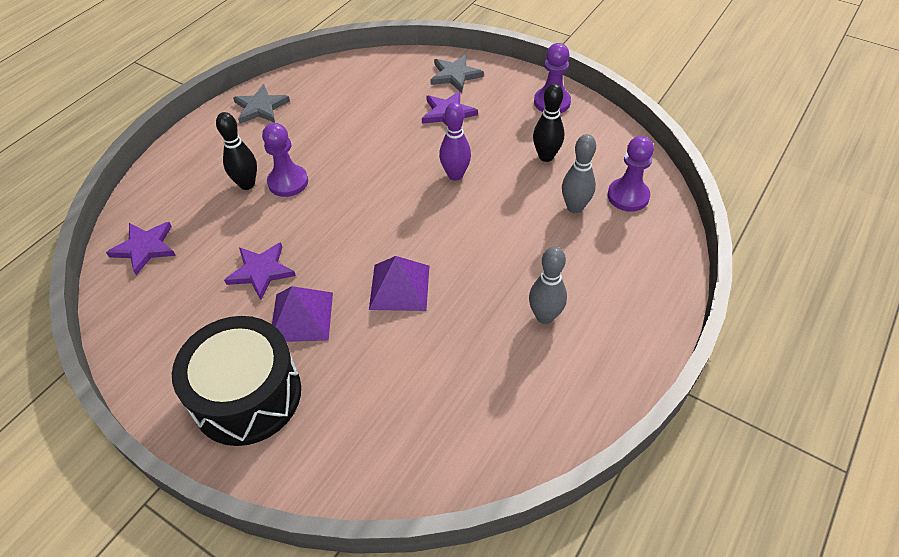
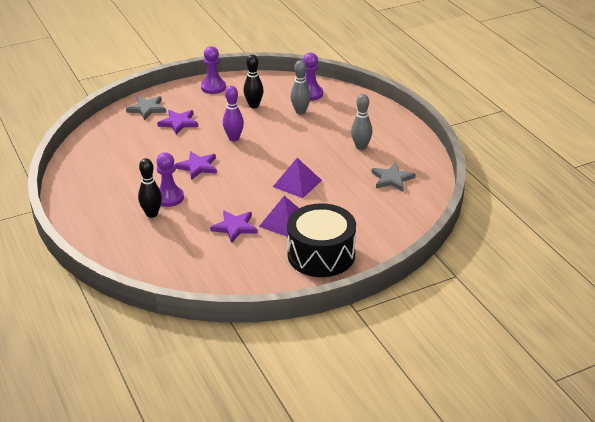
camera: 60 degrees left, 15 degrees down
purple star [106,222,176,275] -> purple star moved to [175,151,217,180]
grey star [233,84,290,124] -> grey star moved to [371,162,415,191]

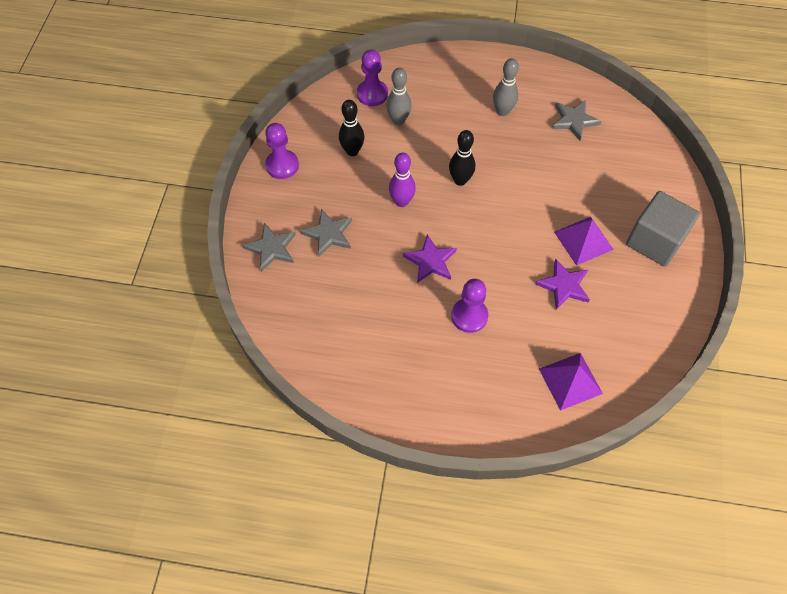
camera: 55 degrees left, 25 degrees up
black bowling pin [138,158,162,218] -> black bowling pin moved to [449,130,475,186]
purple star [157,110,198,135] -> grey star [300,209,352,257]
purple pyramid [273,158,322,198] -> purple pyramid moved to [539,353,603,411]
black drum [287,203,356,277] -> grey cube [626,191,700,267]

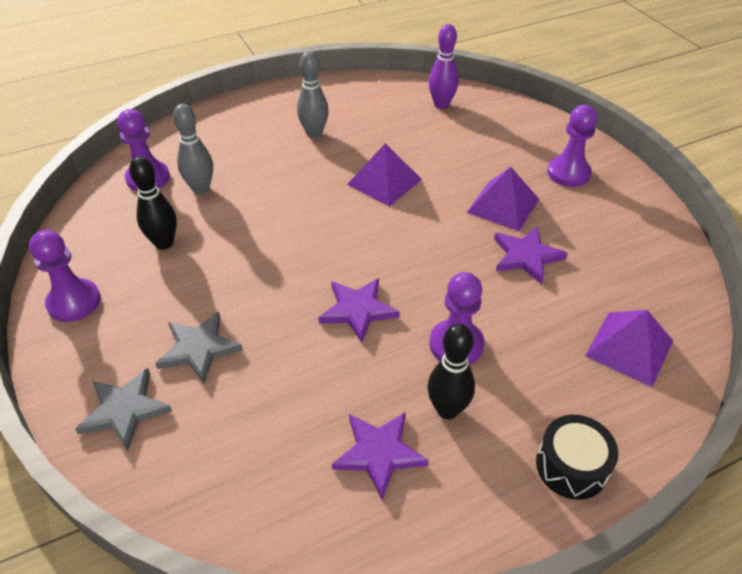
camera: 35 degrees left, 15 degrees down
purple bowling pin [389,153,416,207] -> purple bowling pin moved to [429,24,459,109]
black bowling pin [449,130,475,186] -> black bowling pin moved to [427,324,475,420]
grey star [552,100,601,141] -> none
grey cube [626,191,700,267] -> purple pawn [547,105,597,187]
none -> purple star [332,412,429,500]
none -> purple pyramid [347,143,422,207]
none -> black drum [536,415,618,500]

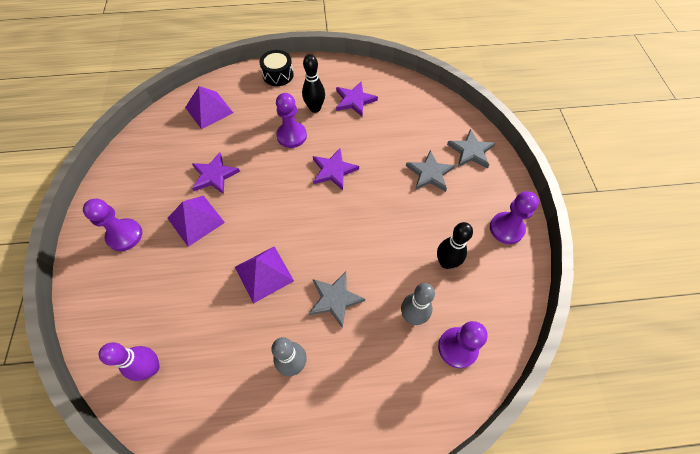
camera: 160 degrees left, 15 degrees up
none -> grey star [309,272,365,328]

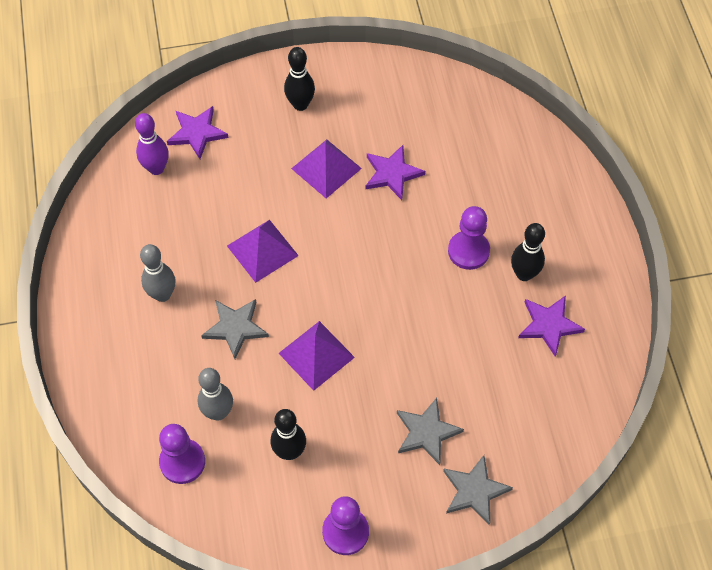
camera: 85 degrees right, 0 degrees up
purple pawn [83,199,142,251] -> black bowling pin [284,47,315,111]
purple pyramid [185,86,233,129] -> purple pyramid moved to [279,321,355,391]
black drum [259,50,294,86] -> none
purple star [313,149,359,190] -> purple star moved to [167,106,229,159]

